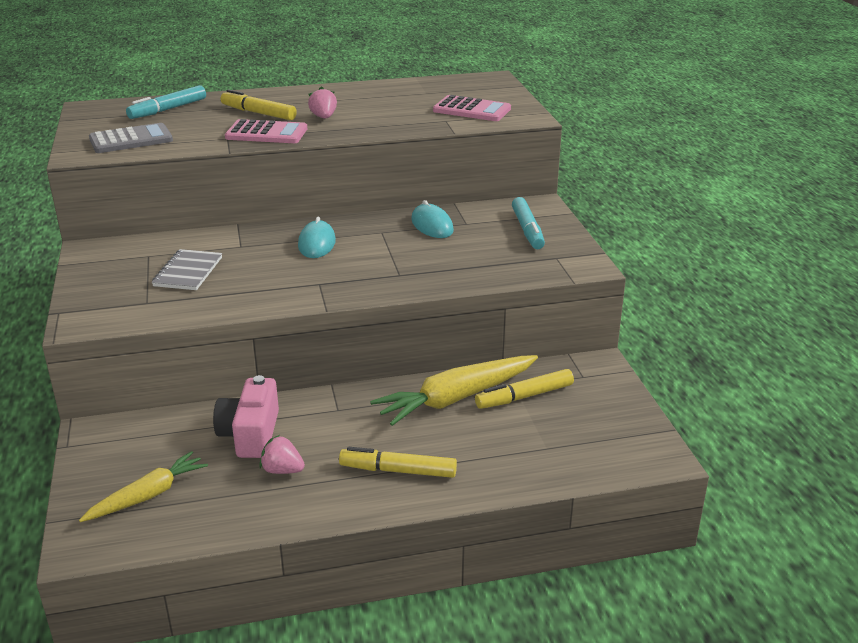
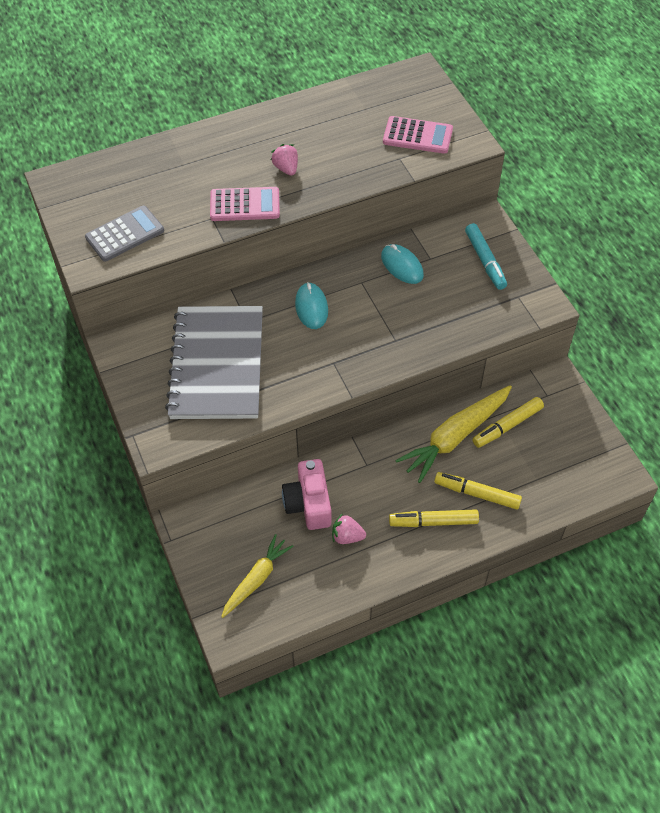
camera: 10 degrees left, 25 degrees up
turquoise marker [126,85,206,119] -> none
grey notebook [152,249,222,290] -> grey notebook [165,306,263,419], size x2.20
yellow marker [221,89,297,120] -> yellow marker moved to [434,472,522,510]

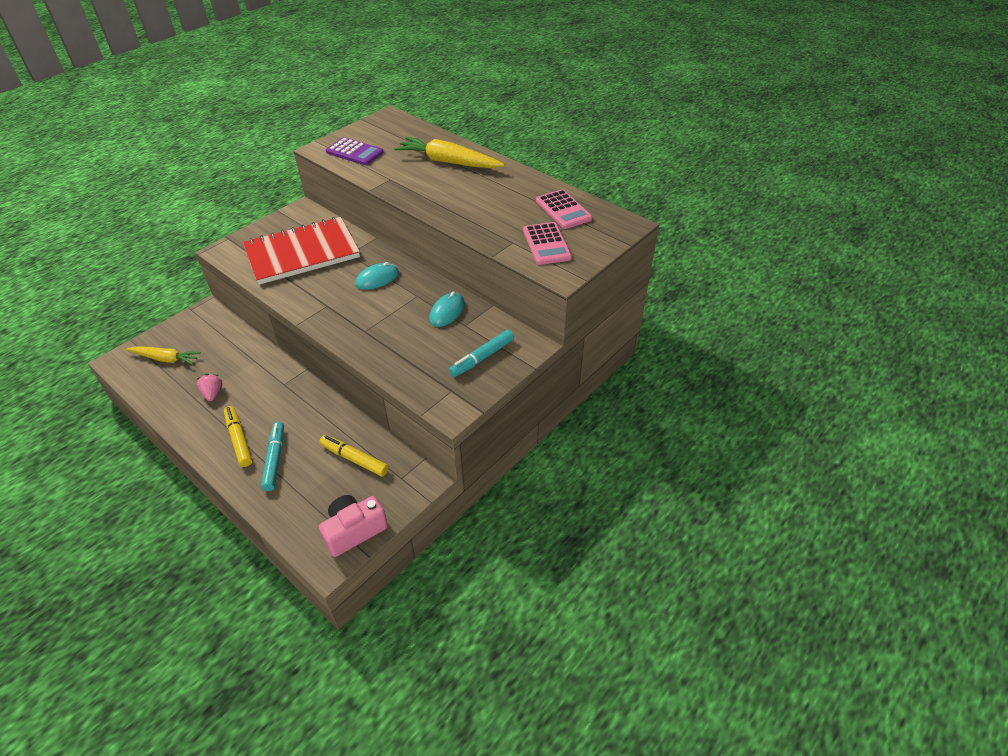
camera: 65 degrees right, 10 degrees down
grey calculator [85,206,164,262] -> purple calculator [326,137,384,165]
grey notebook [165,306,263,419] -> red notebook [243,217,360,285]
pink calculator [210,187,280,221] -> pink calculator moved to [536,189,592,229]
pink strawberry [271,144,298,176] -> none
pink camera [282,459,332,530] -> pink camera moved to [319,495,388,557]
yellow carrot [395,385,512,483] -> yellow carrot moved to [394,137,505,168]
yellow marker [434,472,522,510] -> turquoise marker [261,422,284,491]

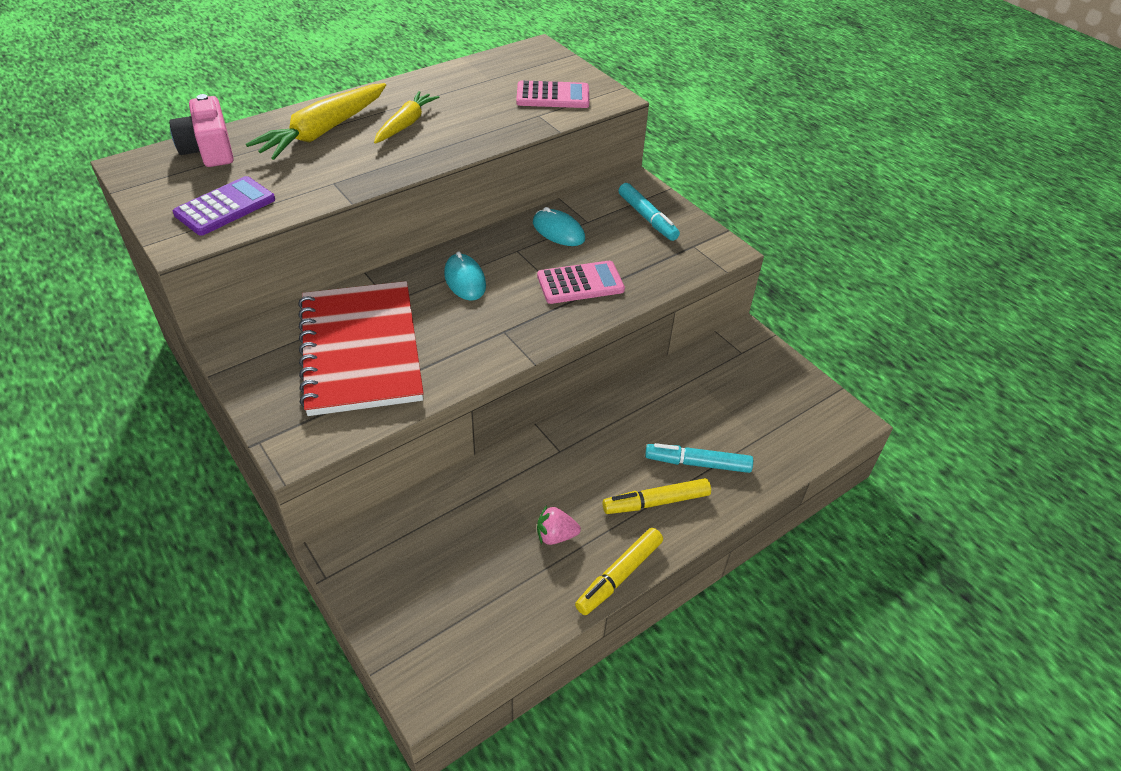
camera: 80 degrees left, 0 degrees up
yellow carrot [126,346,201,365] -> yellow carrot moved to [374,91,439,144]
pink camera [319,495,388,557] -> pink camera moved to [169,94,234,167]
yellow marker [320,435,389,477] -> yellow marker moved to [575,528,663,615]
pink calculator [536,189,592,229] -> pink calculator moved to [537,261,625,304]

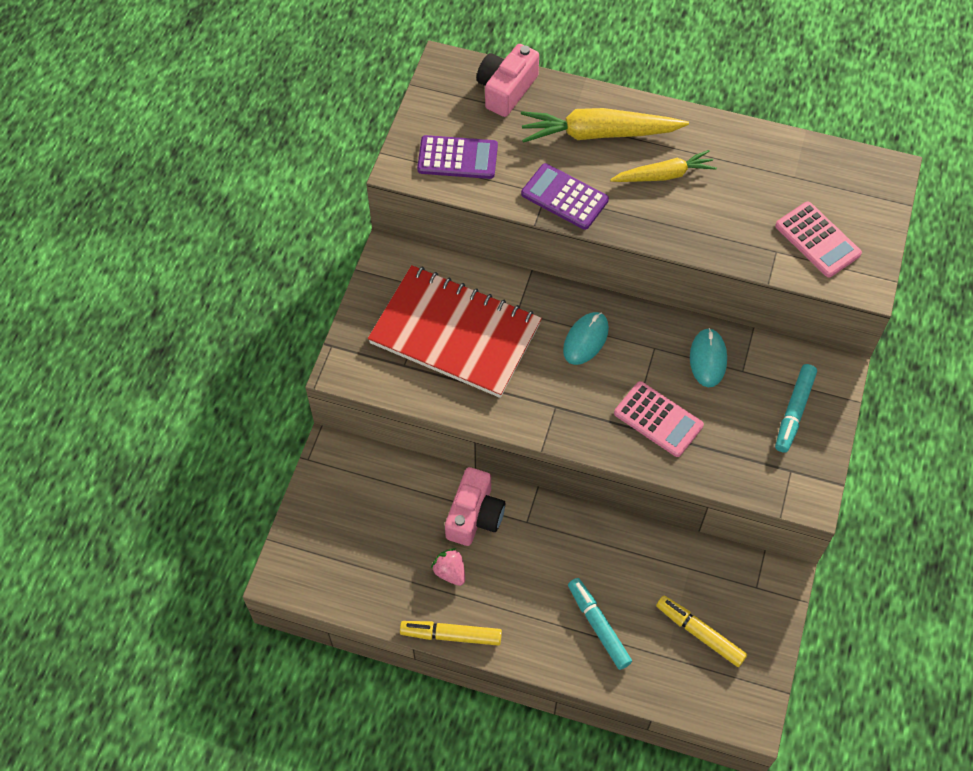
camera: 55 degrees right, 15 degrees up
red notebook [298,281,424,416] -> red notebook turned 75 degrees clockwise [368,265,542,398]
yellow marker [603,478,711,514] -> yellow marker moved to [656,596,747,667]
none -> pink camera [445,467,505,546]
none -> purple calculator [521,163,609,230]

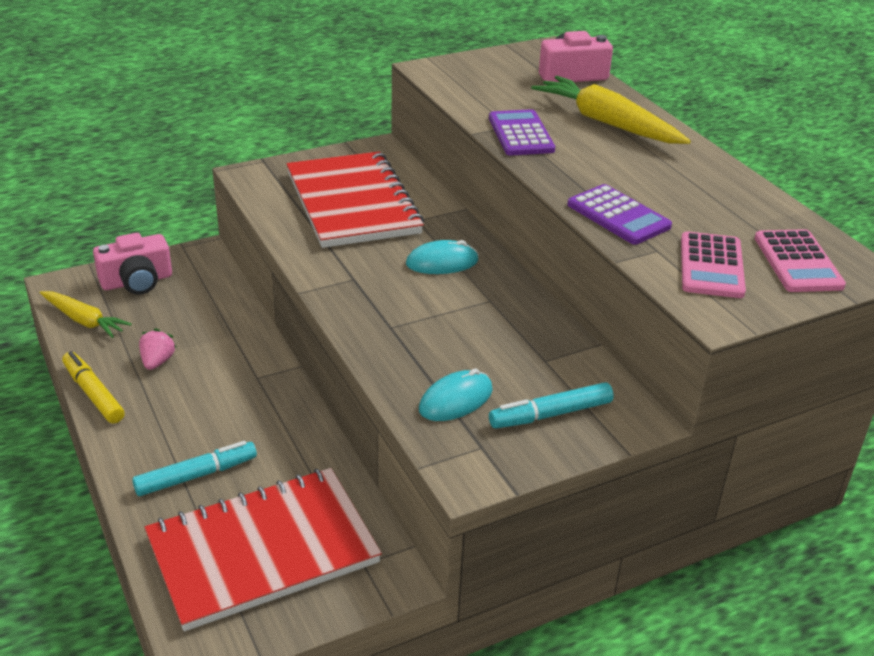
camera: 45 degrees right, 25 degrees down
purple calculator [417,135,498,179] -> purple calculator moved to [567,184,672,245]
pink camera [445,467,505,546] -> pink camera moved to [93,233,172,295]
turquoise marker [568,578,632,670] -> turquoise marker turned 45 degrees clockwise [132,441,257,496]
yellow carrot [610,150,717,182] -> yellow carrot moved to [40,291,132,338]
pink calculator [614,381,704,457] -> pink calculator moved to [755,229,846,292]
yellow marker [656,596,747,667] -> red notebook [144,468,382,631]
turquoise mouse [690,328,727,387] -> turquoise mouse moved to [419,368,493,421]

